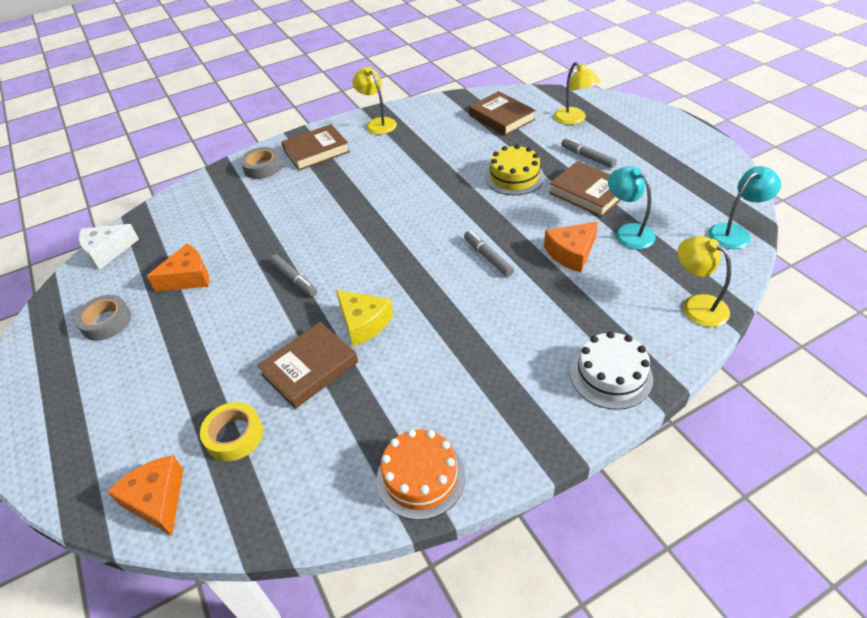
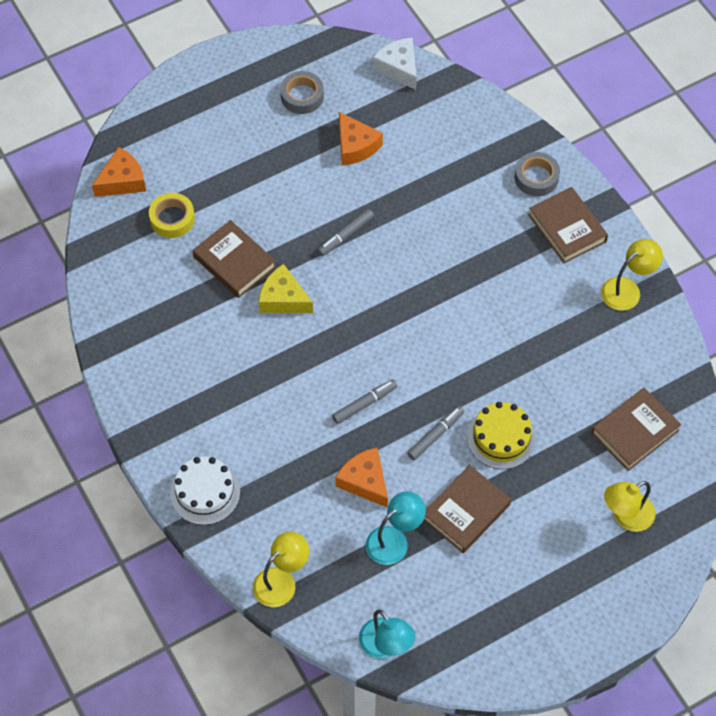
camera: 85 degrees right, 15 degrees up
yellow cheese [336,290,393,346] -> yellow cheese turned 75 degrees clockwise [259,264,313,313]
orange cake [377,429,465,520] -> none
grey marker [561,138,617,168] -> grey marker moved to [407,406,464,460]

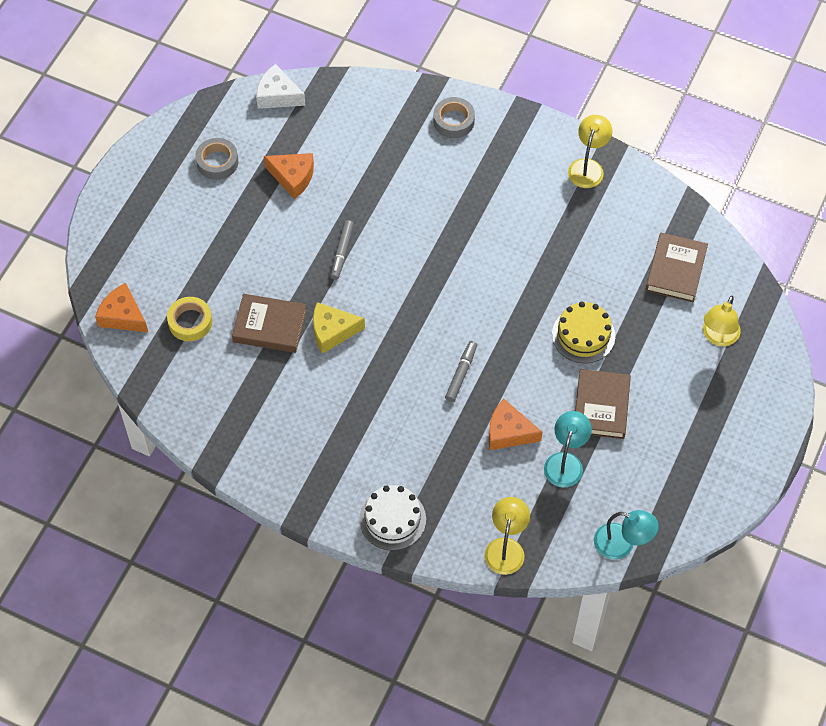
camera: 35 degrees left, 0 degrees up
orange cheese [92,147,146,197] -> orange cheese turned 75 degrees counterclockwise [95,283,149,333]
grey marker [407,406,464,460] -> none
brown book [528,187,608,263] -> none

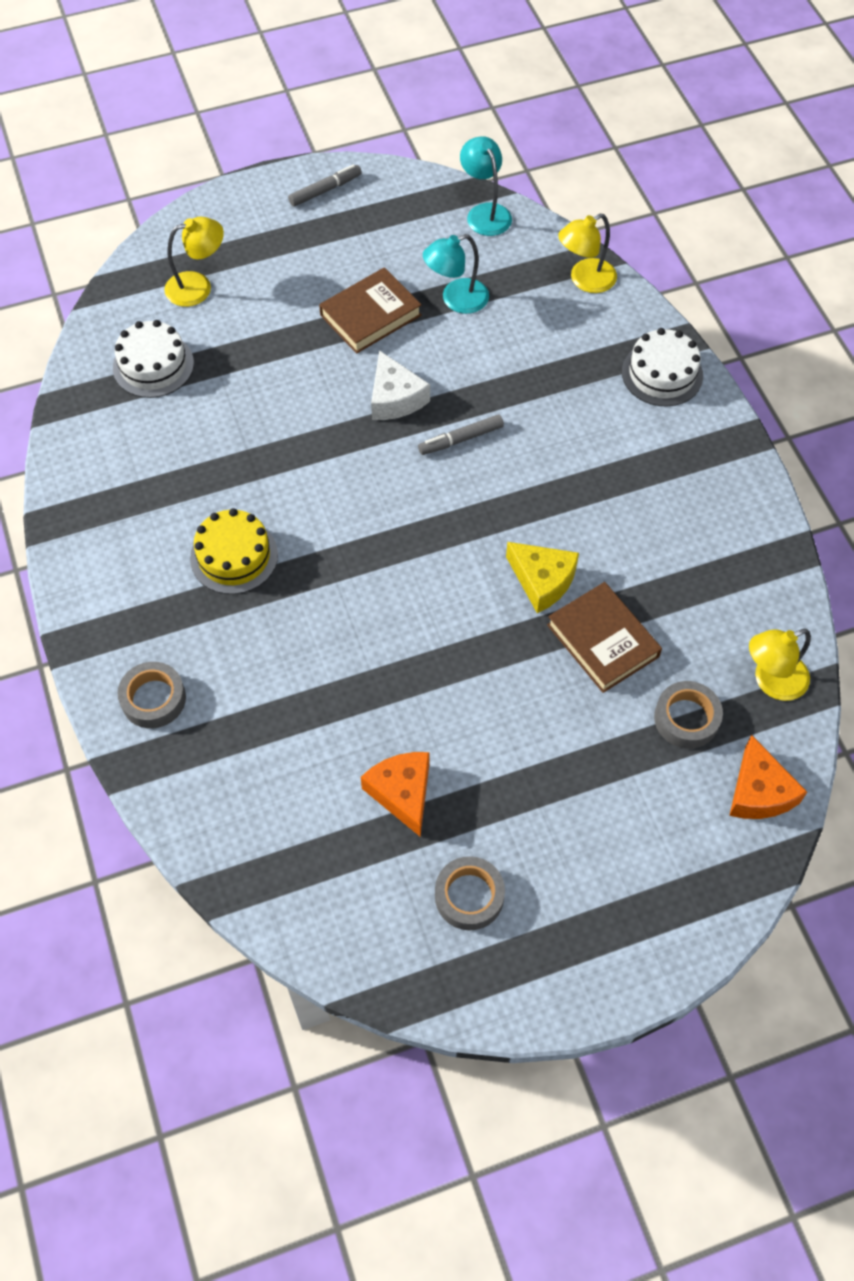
camera: 135 degrees left, 0 degrees up
yellow tape [167,297,212,341] -> grey tape [654,681,723,749]
white cheese [256,64,306,109] -> white cheese moved to [371,350,430,420]
grey marker [330,220,354,280] -> grey marker moved to [288,164,362,207]
orange cheese [488,399,543,450] -> none
yellow cake [552,302,615,363] -> yellow cake moved to [190,508,278,594]
yellow lamp [568,115,612,188] -> yellow lamp moved to [749,629,811,701]
brown book [645,233,708,302] -> white cake [113,320,194,398]

